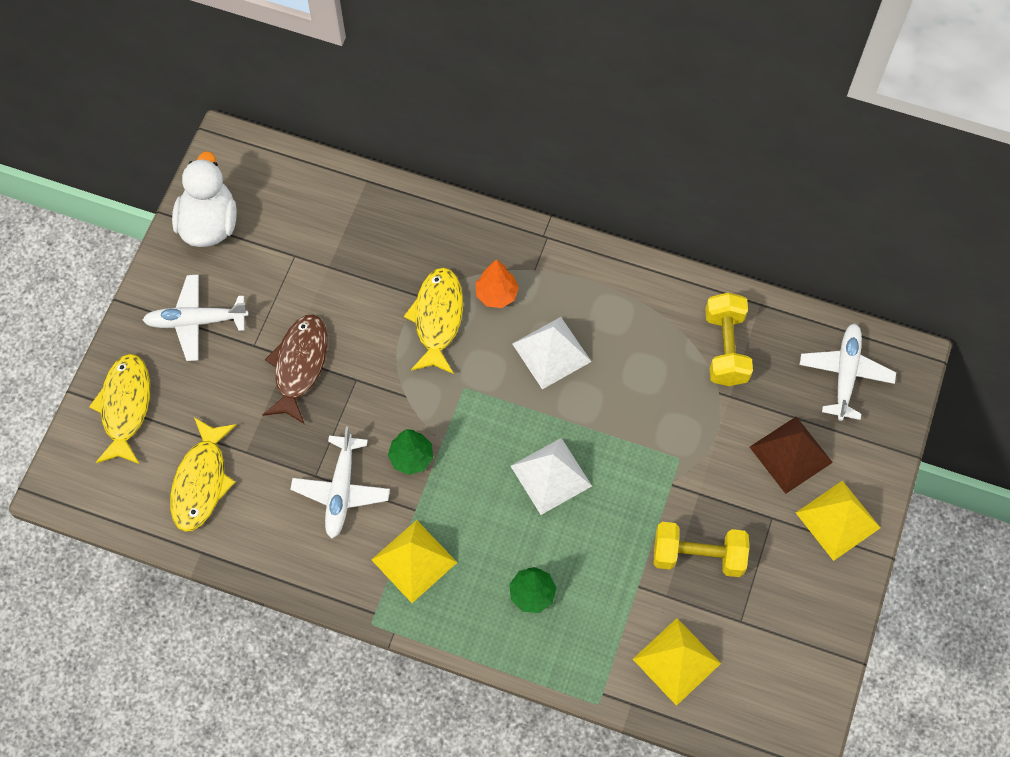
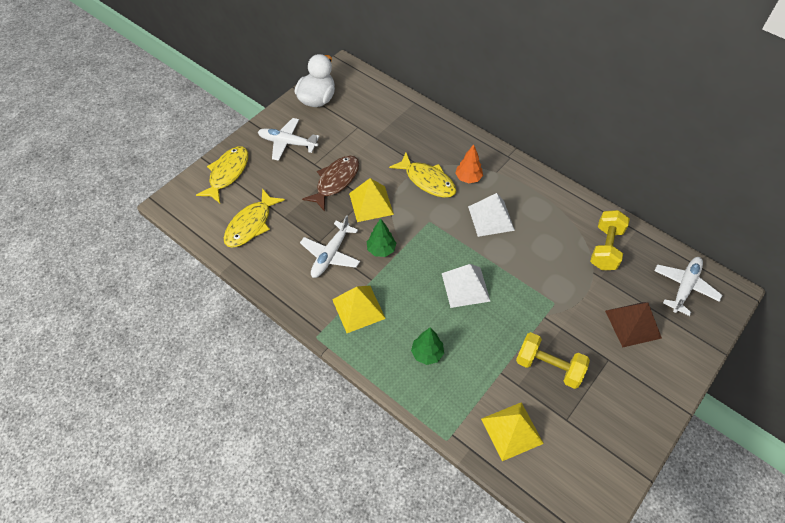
camera: 20 degrees right, 10 degrees down
yellow fish [404,267,463,374] -> yellow fish turned 105 degrees clockwise [389,153,456,198]
yellow pyramid [796,480,880,561] -> yellow pyramid moved to [349,178,394,222]

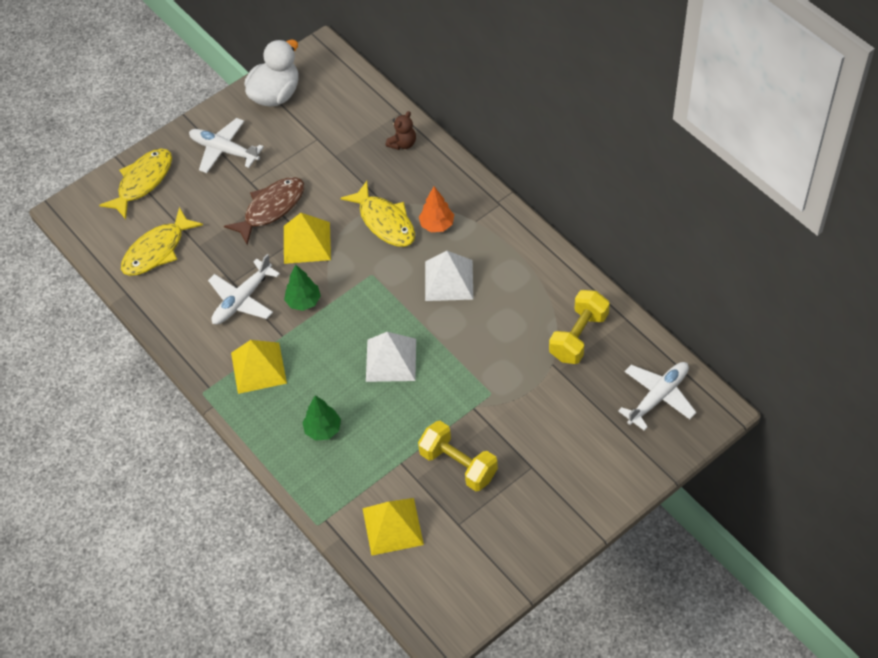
camera: 15 degrees right, 0 degrees up
brown pyramid [605,302,662,347] -> none
none -> brown teddy bear [386,111,416,150]

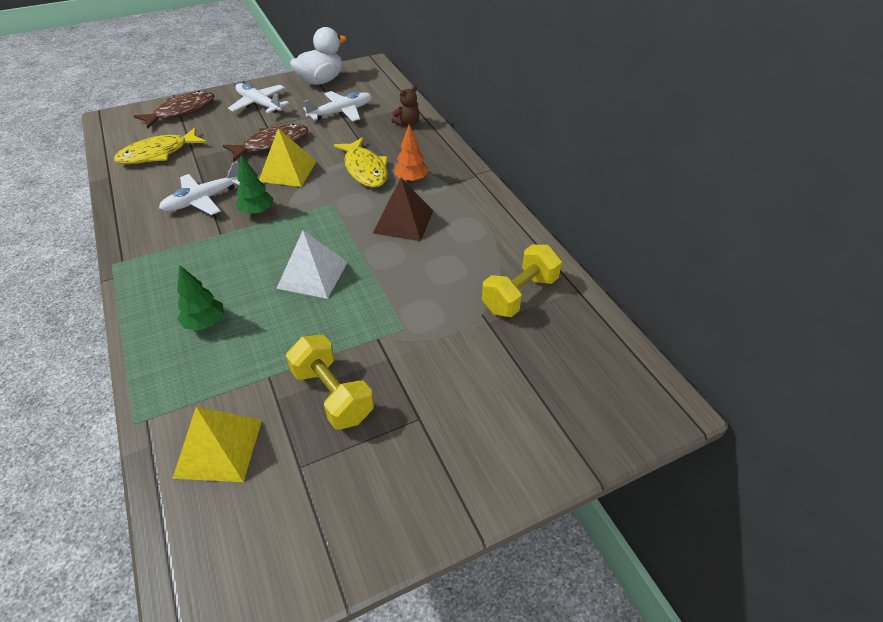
camera: 10 degrees right, 10 degrees down
yellow fish [99,149,172,219] -> brown fish [134,91,214,129]
yellow pyramid [231,340,287,394] -> none
white pyramid [425,251,473,301] -> brown pyramid [373,178,433,241]
white plane [618,362,696,431] -> white plane moved to [303,91,372,121]

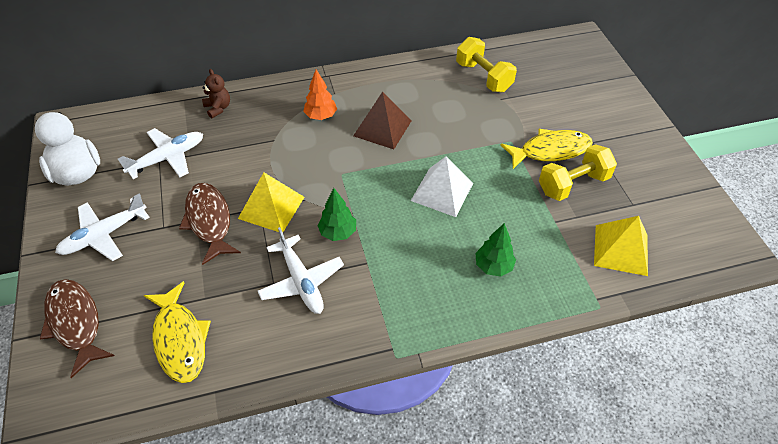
camera: 80 degrees left, 5 degrees up
white plane [303,91,372,121] -> white plane turned 75 degrees clockwise [118,128,203,179]
yellow fish [334,137,388,188] -> yellow fish moved to [501,129,593,169]

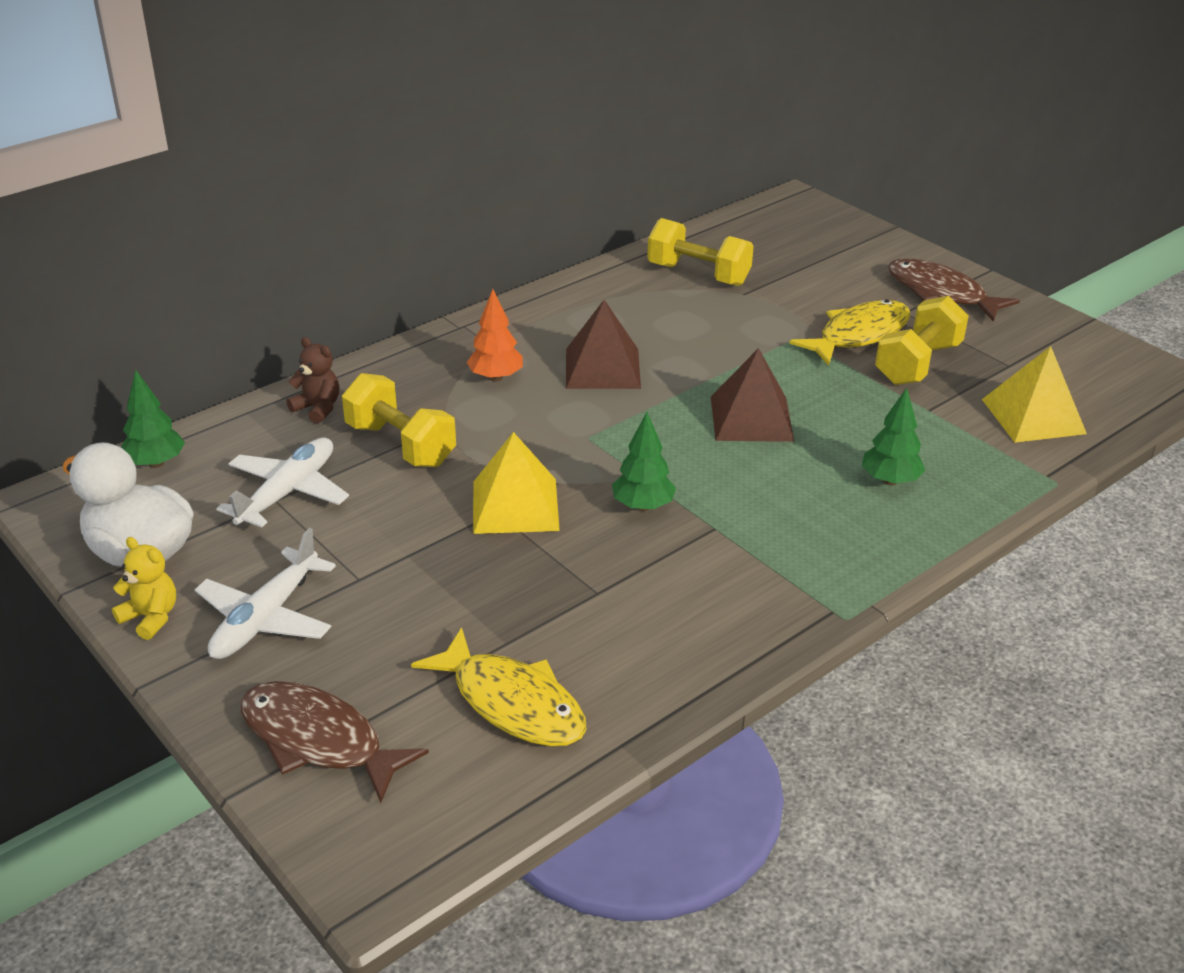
camera: 25 degrees left, 15 degrees down
brown fish [179,183,241,265] -> brown fish moved to [888,259,1020,322]
white plane [257,227,344,314] -> none
white pyramid [411,156,473,217] -> brown pyramid [711,348,794,442]
none -> yellow teddy bear [112,537,176,640]
none -> green tree [122,370,185,468]
none -> yellow dumbbell [342,373,456,467]

